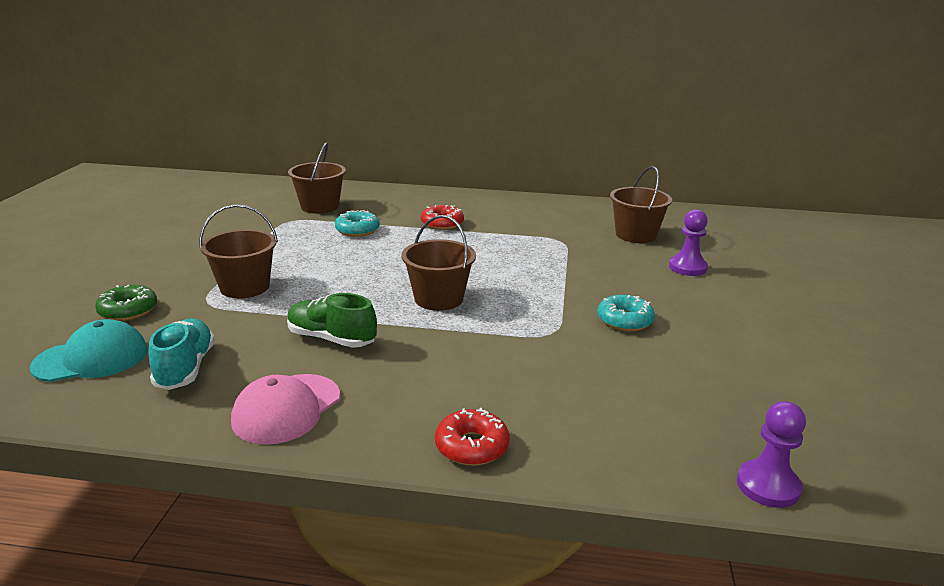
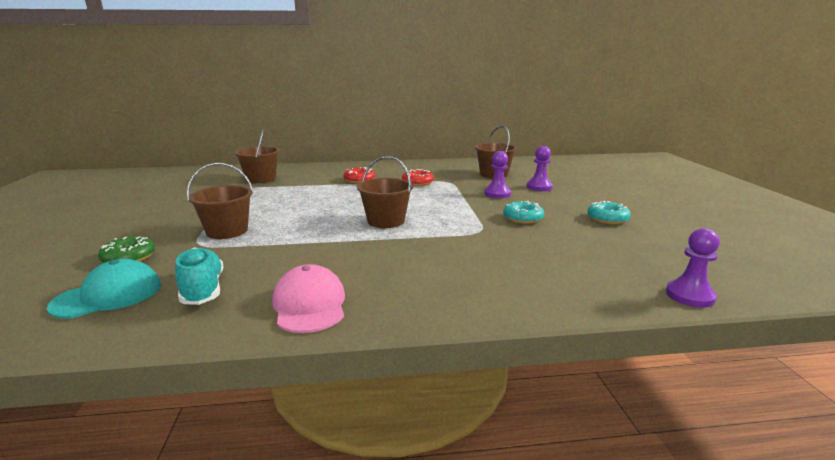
camera: 15 degrees left, 5 degrees down
pink cap [231,374,340,445] -> pink cap turned 150 degrees clockwise [272,264,345,333]
green shoe [287,293,377,348] -> none
turquoise donut [335,210,380,237] -> turquoise donut moved to [587,201,631,224]
red donut [435,408,510,466] -> red donut moved to [402,169,434,186]
none -> purple pawn [484,151,511,198]

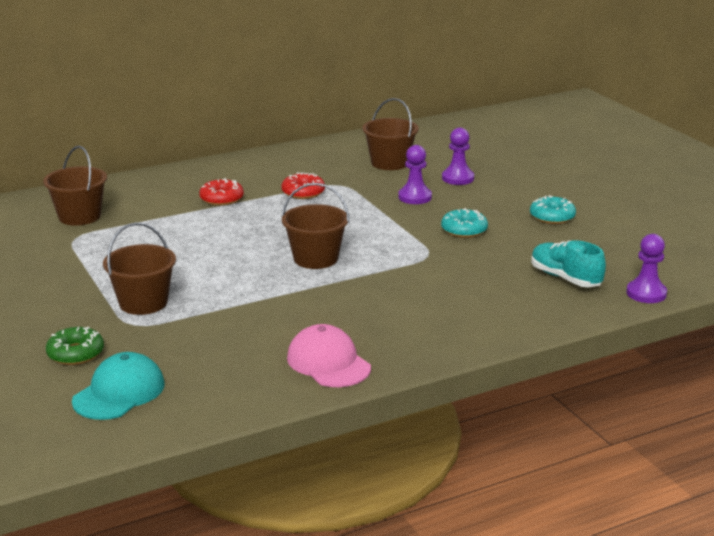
camera: 20 degrees left, 5 degrees up
turquoise shoe [175,247,223,305] -> turquoise shoe moved to [531,240,606,287]

